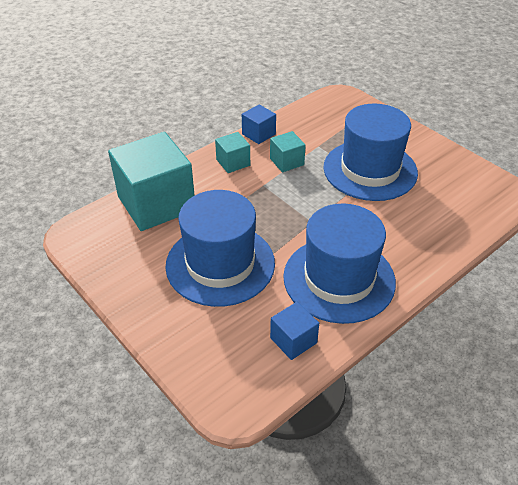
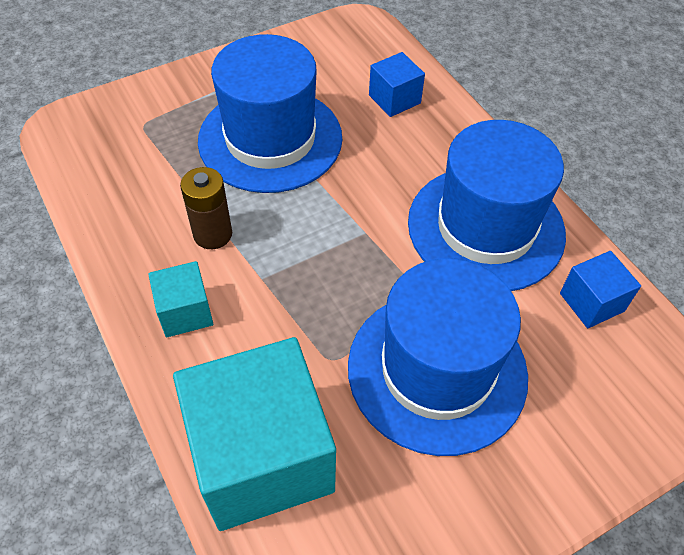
camera: 80 degrees left, 10 degrees up
blue cube [242,104,276,144] -> blue cube moved to [369,52,425,117]
turquoise cube [270,131,306,173] -> brown battery [180,167,232,249]

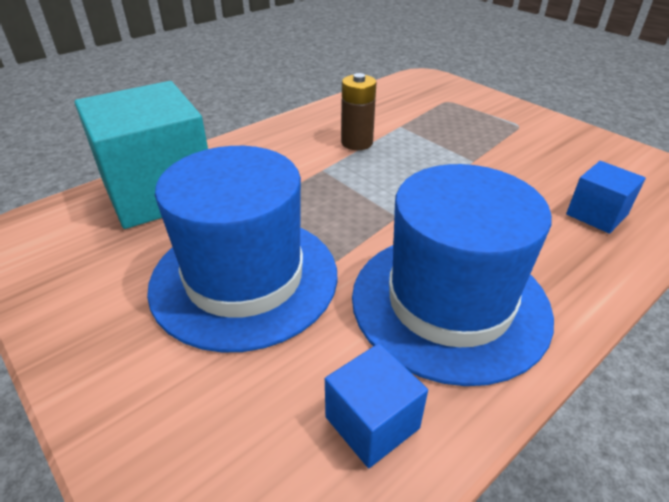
camera: 80 degrees right, 15 degrees down
turquoise cube [148,261,213,337] -> none
blue hat [198,34,342,193] -> none

